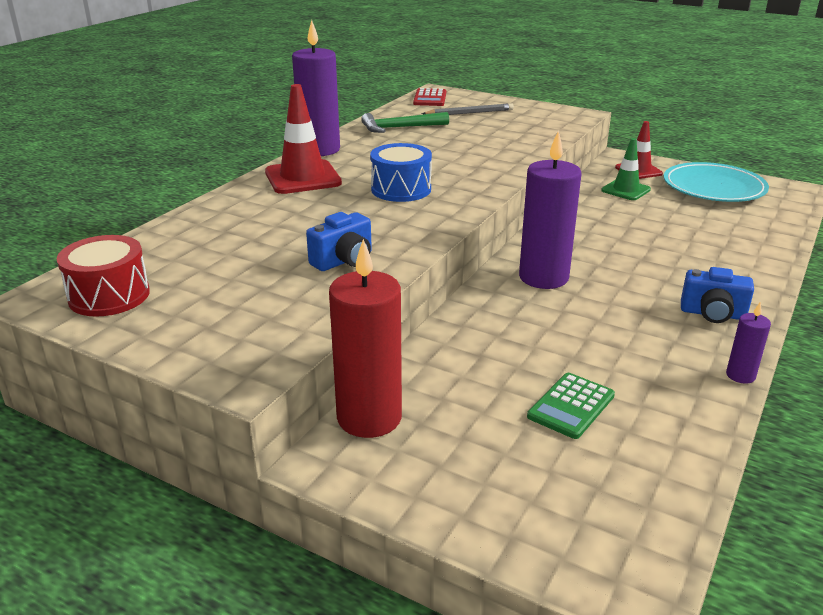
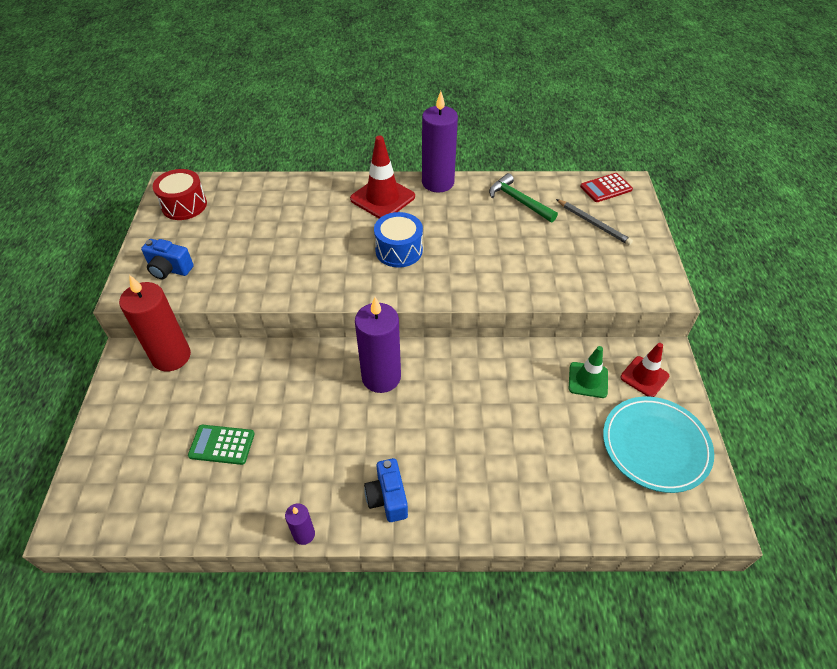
camera: 60 degrees right, 20 degrees up
blue camera [306,212,372,271] -> blue camera moved to [141,239,194,279]

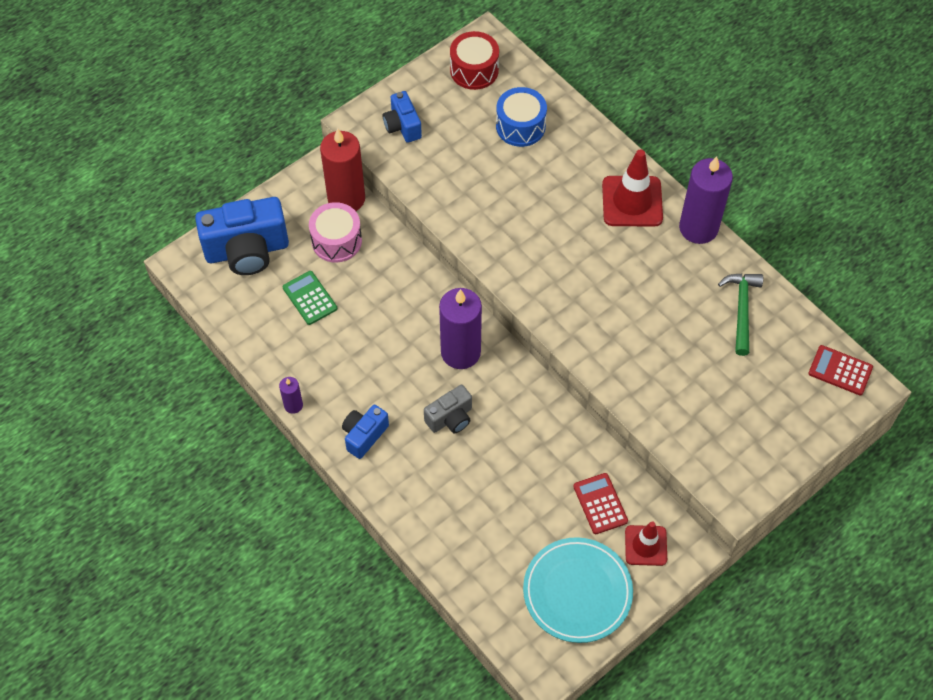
camera: 50 degrees right, 10 degrees up
blue drum [374,212,423,268] -> blue drum moved to [496,87,547,147]
grey pencil [556,199,633,245] -> none
green traffic cone [569,346,608,398] -> red calculator [573,473,628,534]
none -> blue camera [195,197,289,275]
none -> pink drum [309,202,362,263]
none -> grey camera [424,385,472,433]

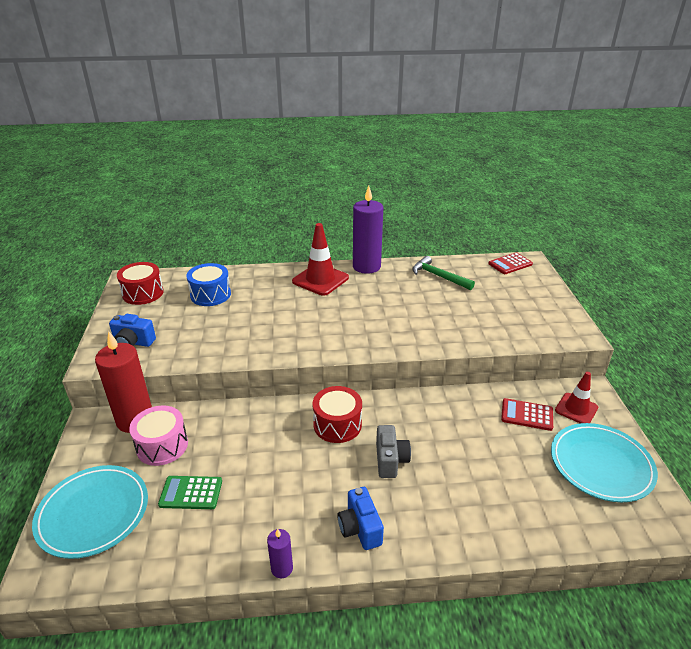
camera: 55 degrees left, 25 degrees down
blue camera [195,197,289,275] -> turquoise plate [32,465,148,559]
purple candle [439,288,482,369] -> red drum [313,386,362,443]

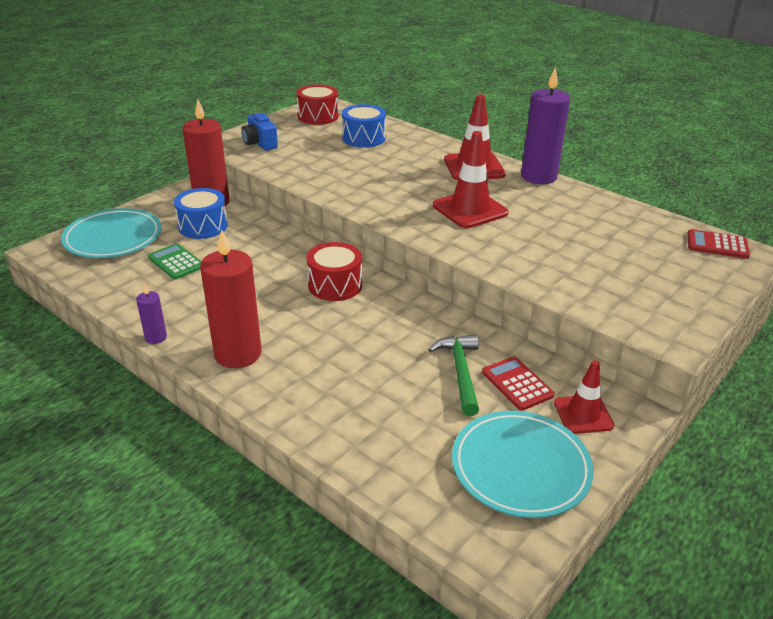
camera: 45 degrees right, 0 degrees up
pink drum [129,406,188,466] -> blue drum [174,188,228,239]
blue camera [337,487,384,550] -> red candle [200,229,262,368]
grey camera [376,425,411,478] -> none
green hammer [412,256,475,290] -> green hammer moved to [428,335,479,416]
none -> red traffic cone [433,131,509,228]

